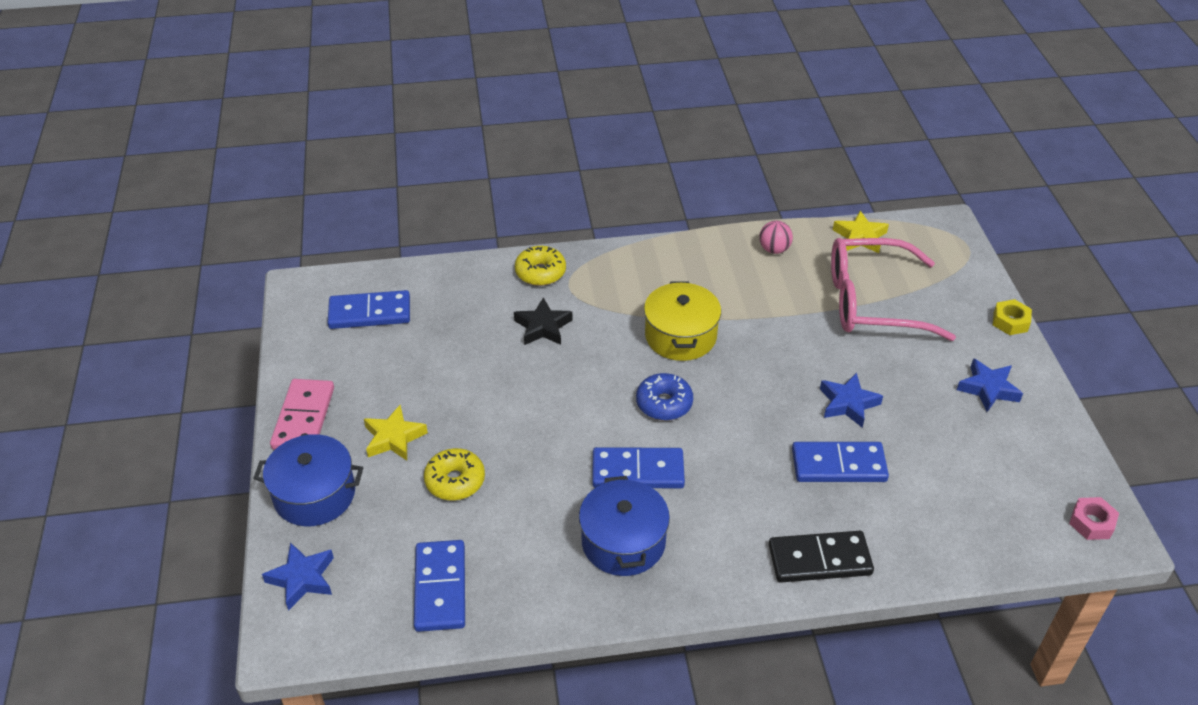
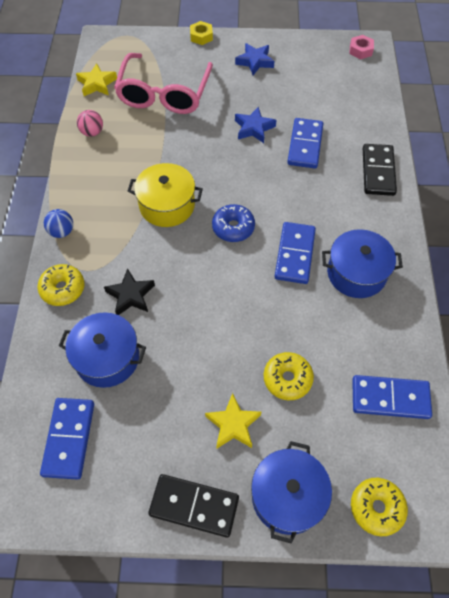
camera: 80 degrees left, 15 degrees up
blue star [262,542,334,611] -> yellow donut [351,478,408,536]
pink domino [270,379,334,450] -> black domino [148,474,239,538]
none -> blue ball [44,209,73,238]
none -> blue pot [59,312,146,388]

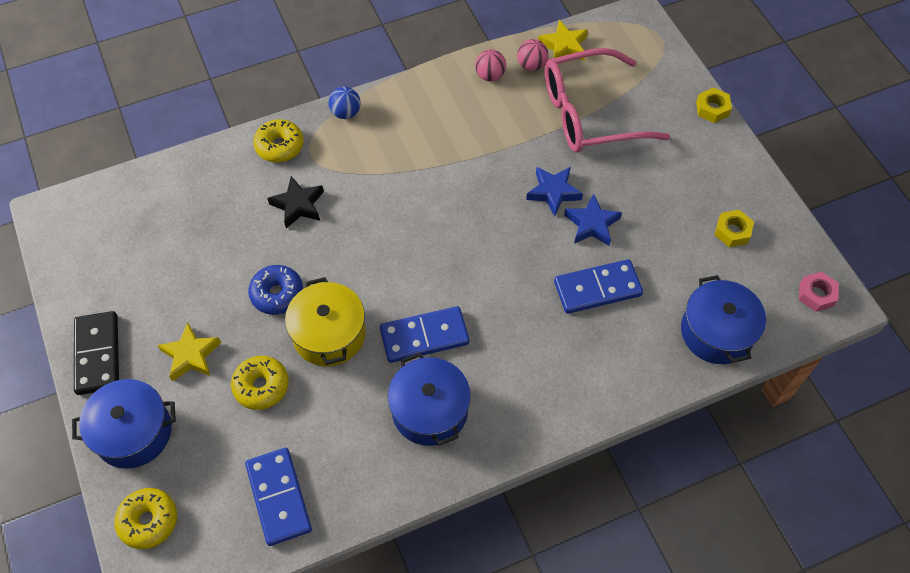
camera: 65 degrees right, 0 degrees up
blue domino [40,398,94,480] -> none
blue pot [59,312,146,388] -> blue pot moved to [681,275,766,364]
yellow pot [128,163,203,227] -> yellow pot moved to [285,277,366,366]
blue donut [212,204,255,242] -> blue donut moved to [248,265,303,315]
blue star [235,43,275,75] -> blue star moved to [526,167,583,216]
black domino [363,144,397,196] -> none
none -> pink ball [517,39,548,71]
none -> yellow nut [715,210,754,247]

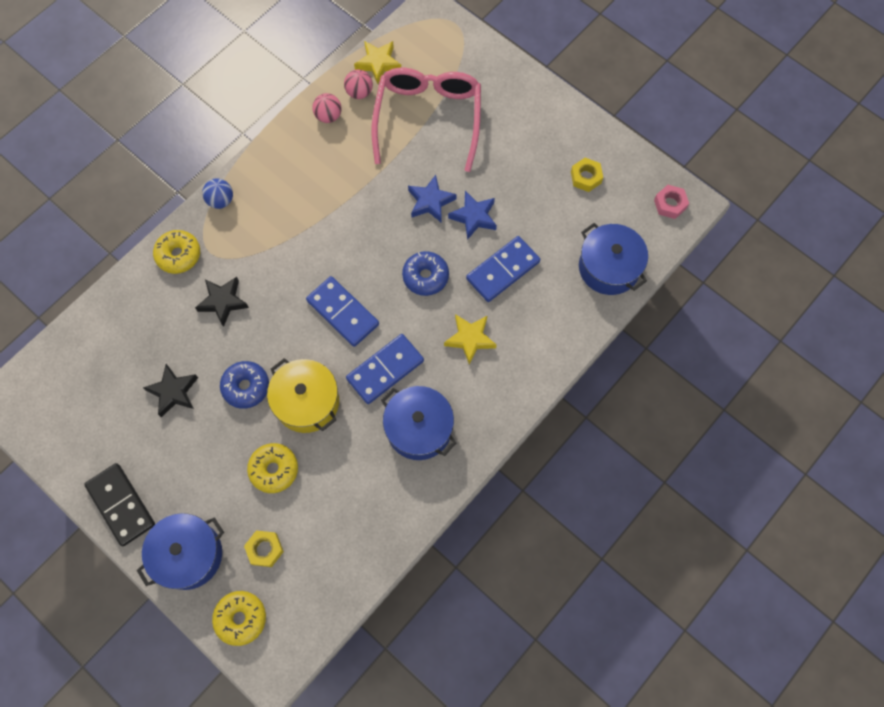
camera: 25 degrees left, 10 degrees up
yellow star [157,322,221,382] -> yellow star moved to [444,314,497,365]
blue domino [245,448,312,546] -> blue domino moved to [306,276,379,347]
pink glasses [545,48,670,153] -> pink glasses turned 135 degrees clockwise [372,68,481,172]
yellow nut [696,87,732,123] -> yellow nut moved to [244,530,284,567]
none -> black star [143,364,198,417]
none -> blue donut [402,251,449,296]

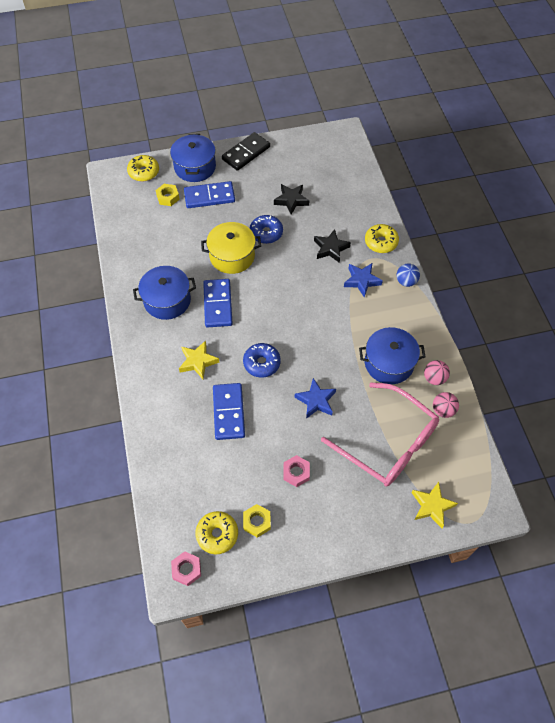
camera: 125 degrees right, 10 degrees down
black domino [84,463,155,546] -> black domino turned 45 degrees counterclockwise [222,132,270,171]
yellow donut [247,443,298,493] -> yellow donut moved to [195,511,238,554]
blue domino [306,276,379,347] -> blue domino moved to [184,181,235,208]
yellow star [354,41,401,84] -> yellow star moved to [412,482,458,528]
blue star [448,191,497,240] -> blue star moved to [344,263,383,297]
blue pot [579,223,648,295] -> blue pot moved to [359,327,426,384]
none -> pink nut [284,455,310,487]

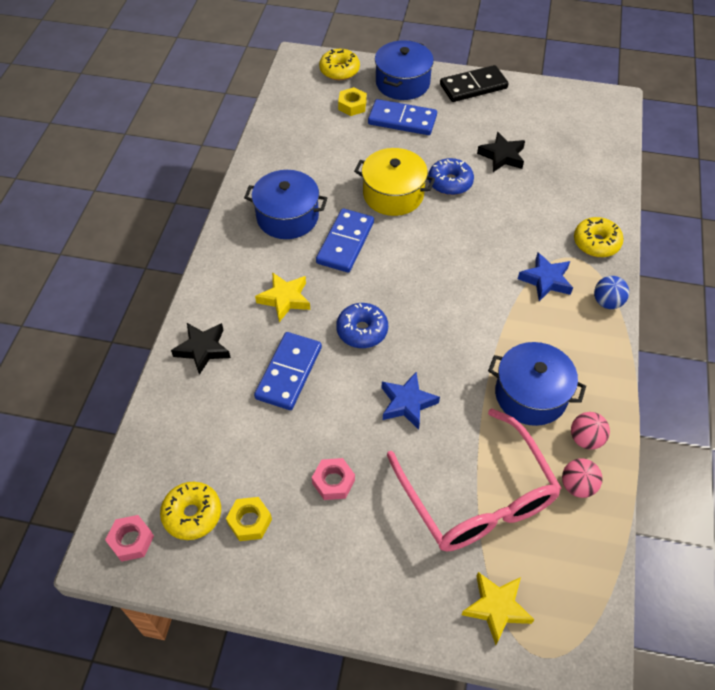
camera: 25 degrees right, 5 degrees down
black star [314,229,351,263] -> black star moved to [171,323,231,375]

